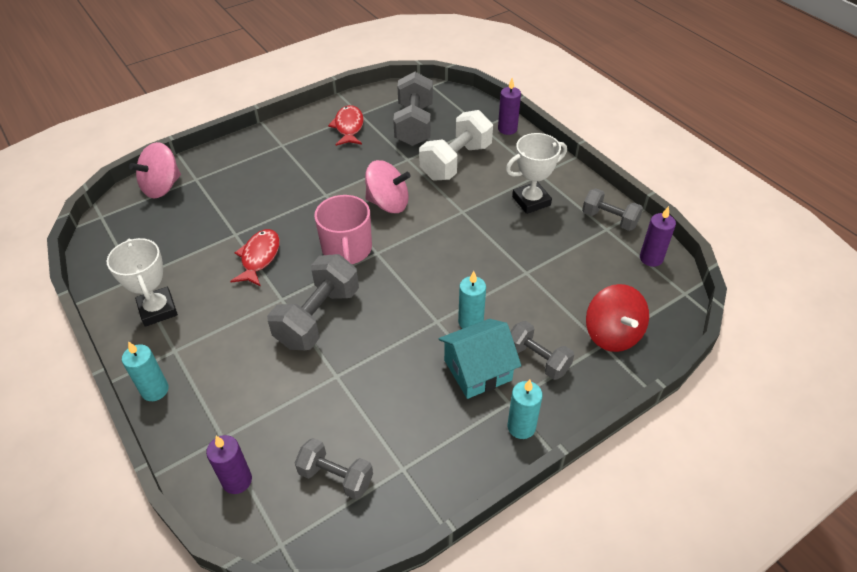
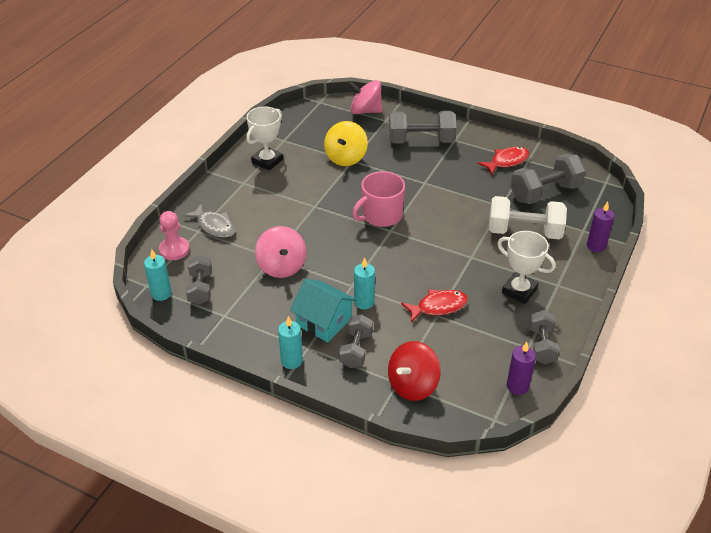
camera: 60 degrees right, 5 degrees down
turquoise candle [122,341,169,401] -> turquoise candle moved to [144,249,172,301]
purple candle [206,435,252,494] -> pink pawn [159,211,190,260]
red fish [230,229,280,287] -> red fish moved to [401,289,468,323]
grey dumbbell [267,254,359,350] -> grey dumbbell moved to [389,111,456,143]
pink spinning top [365,160,411,213] -> pink spinning top moved to [255,226,307,278]
none -> grey fish [183,204,236,238]
none -> yellow spinning top [324,121,368,166]

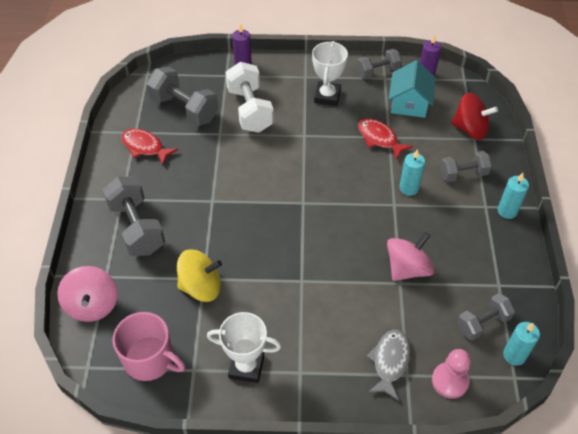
camera: 115 degrees left, 10 degrees up
turquoise house [290,279,357,342] -> turquoise house moved to [389,60,436,118]
pink mug [352,171,405,227] -> pink mug moved to [112,312,185,381]

